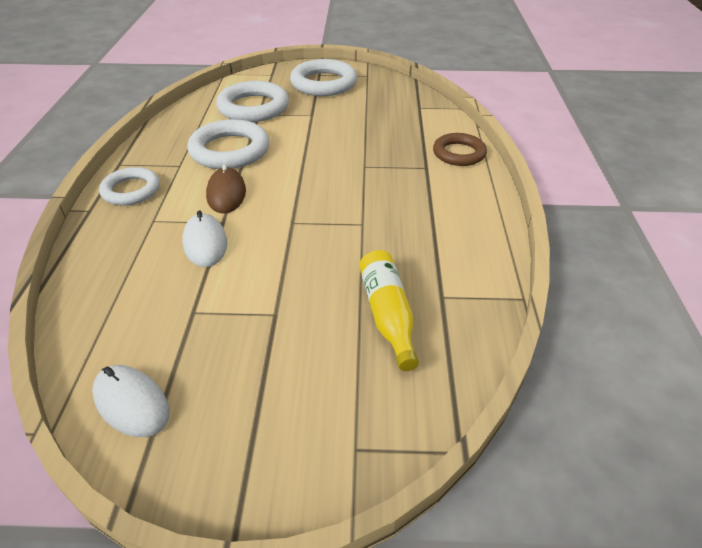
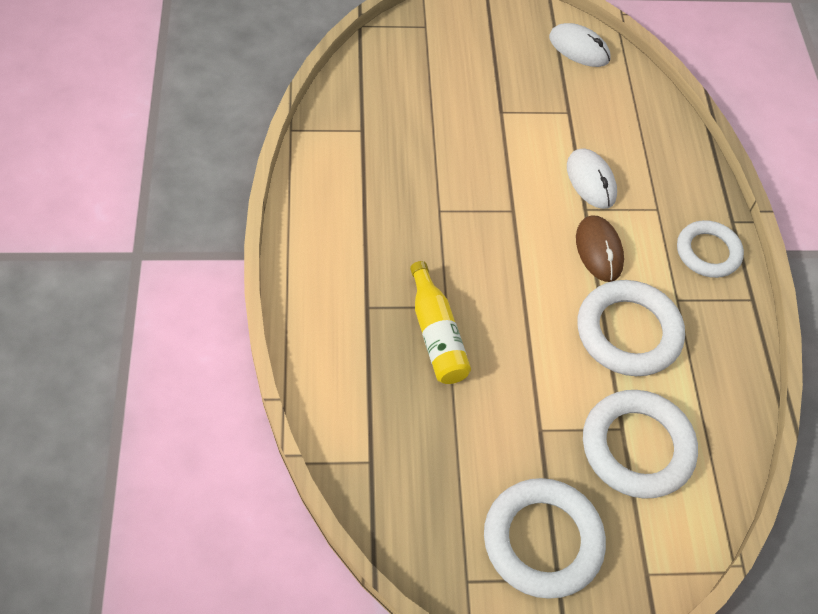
camera: 170 degrees right, 15 degrees up
yellow bottle [359,250,419,371] -> yellow bottle moved to [410,261,471,384]
brown ring [433,133,487,166] -> none

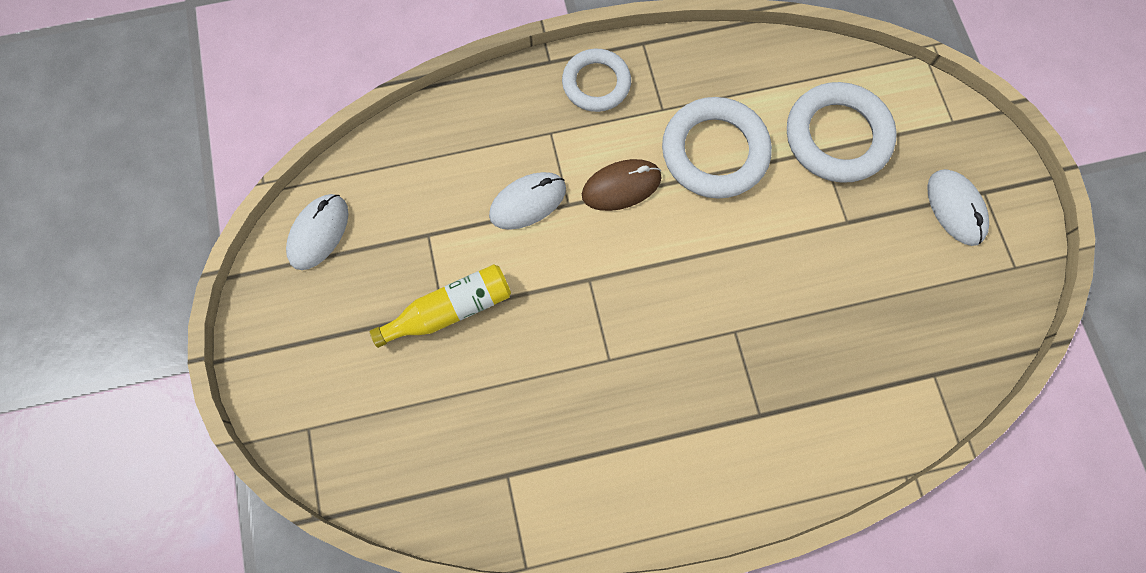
camera: 95 degrees left, 15 degrees up
yellow bottle [410,261,471,384] -> yellow bottle moved to [370,264,511,348]
white ring [484,478,606,599] -> white mouse [927,169,989,246]

